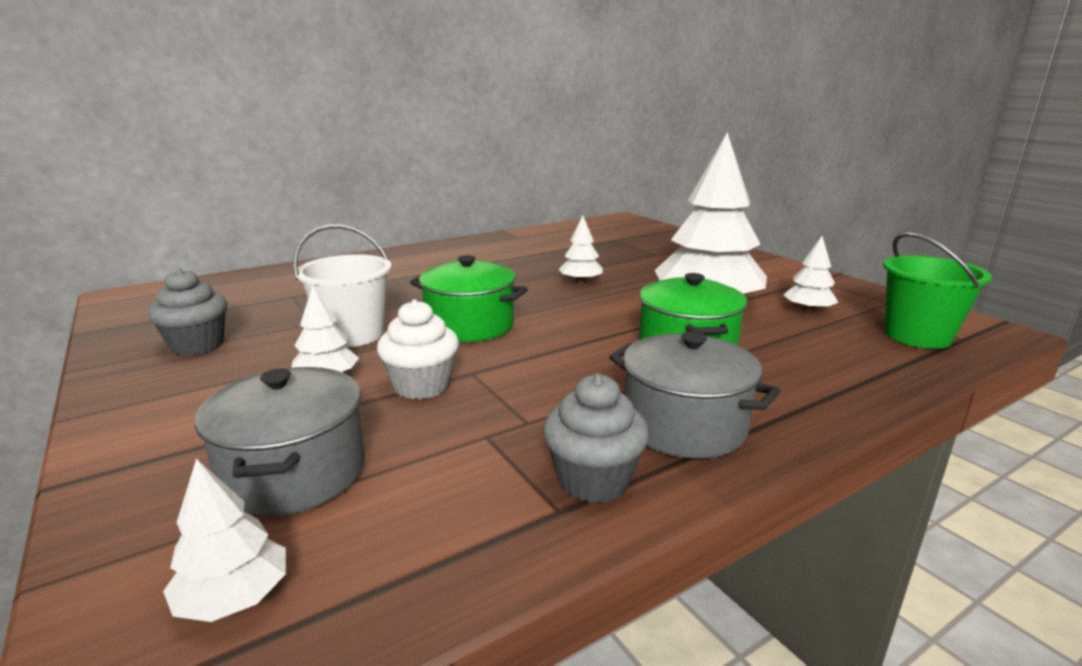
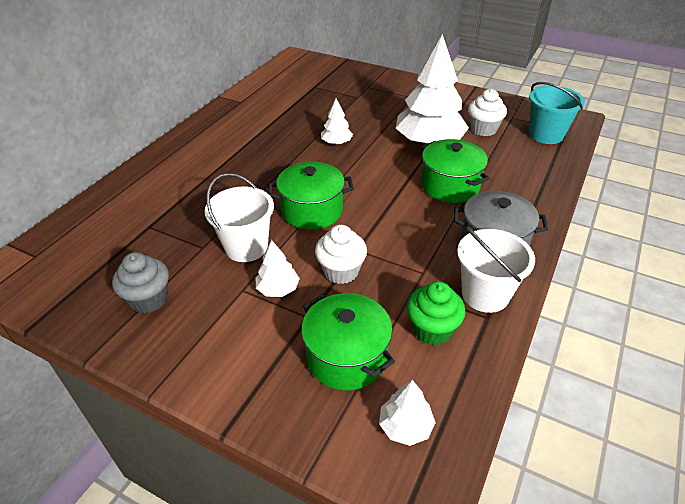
camera: 30 degrees left, 20 degrees up
grey pot [195,367,365,517] -> green pot [301,293,395,391]
grey cupcake [543,374,649,503] -> white bucket [457,227,535,313]
white tree [783,236,838,313] -> white cupcake [468,89,507,136]
green bucket [883,232,992,349] -> turquoise bucket [529,82,585,144]
none -> green cupcake [407,281,466,345]

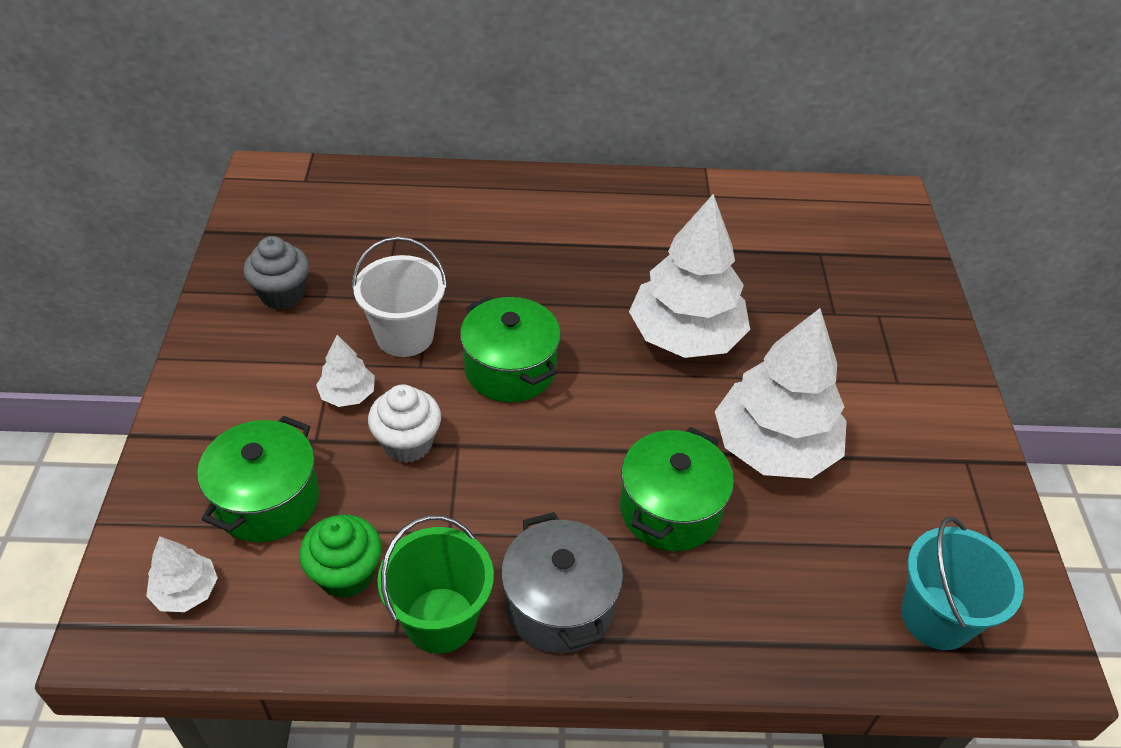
camera: 60 degrees right, 5 degrees up
white tree [321,99,353,145] -> white tree [629,194,750,358], size x2.20
white bucket [457,227,535,313] -> green bucket [377,515,494,653]
white cupcake [468,89,507,136] -> none

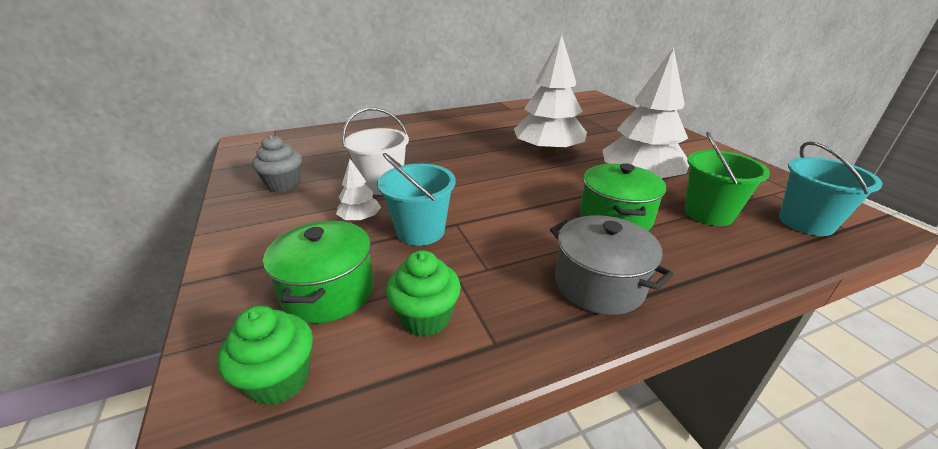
camera: 20 degrees left, 15 degrees down
white tree [146,536,218,612] -> green cupcake [217,306,313,406]
white cupcake [368,384,441,463] -> turquoise bucket [377,153,456,246]
green bucket [377,515,494,653] -> green bucket moved to [685,132,770,226]
green pot [460,296,561,403] -> none

